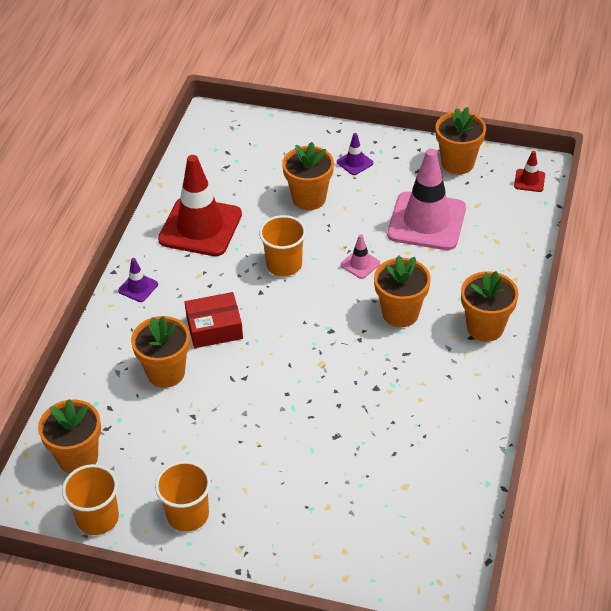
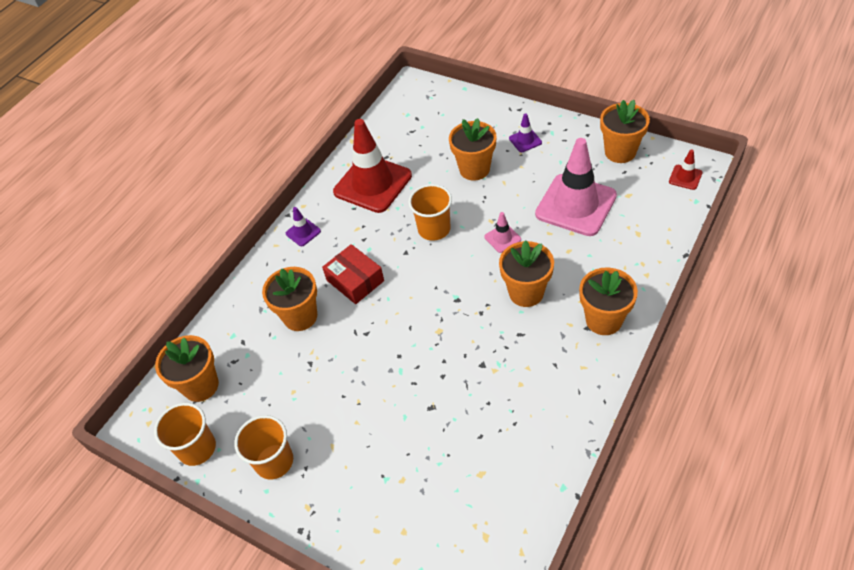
camera: 20 degrees right, 5 degrees up
red box [185,292,243,348] -> red box turned 45 degrees clockwise [322,244,384,304]

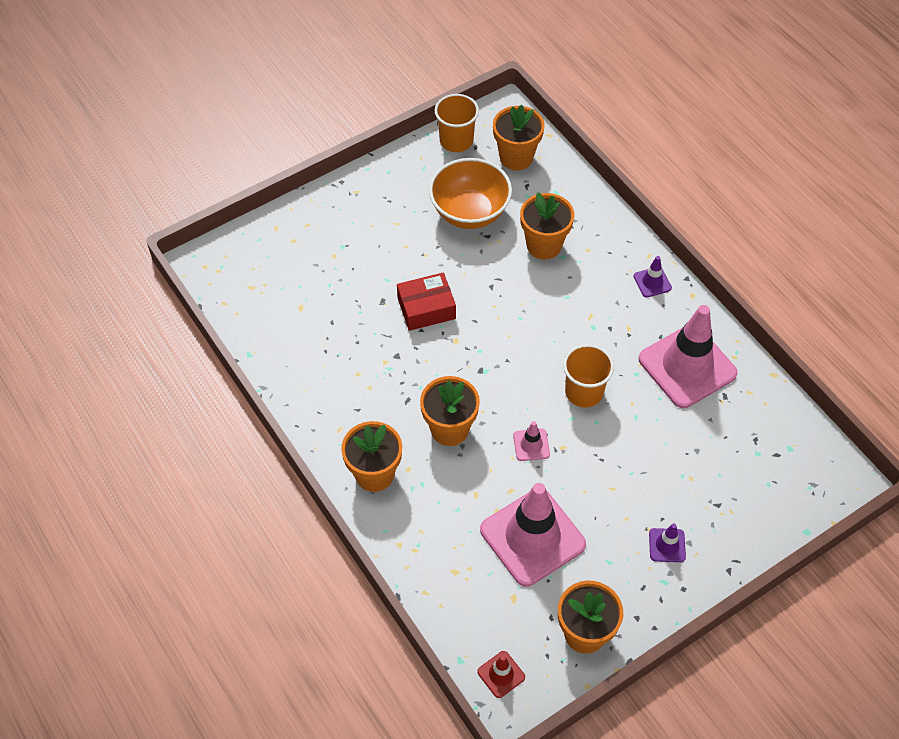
camera: 110 degrees right, 5 degrees up
orange cup [234,415,293,479] -> none
red box [322,244,384,304] -> red box moved to [397,273,456,331]
red traffic cone [333,119,412,213] -> pink traffic cone [639,305,738,408]
orange flower pot [449,118,496,181] -> none
none -> orange bowl [429,158,512,229]

